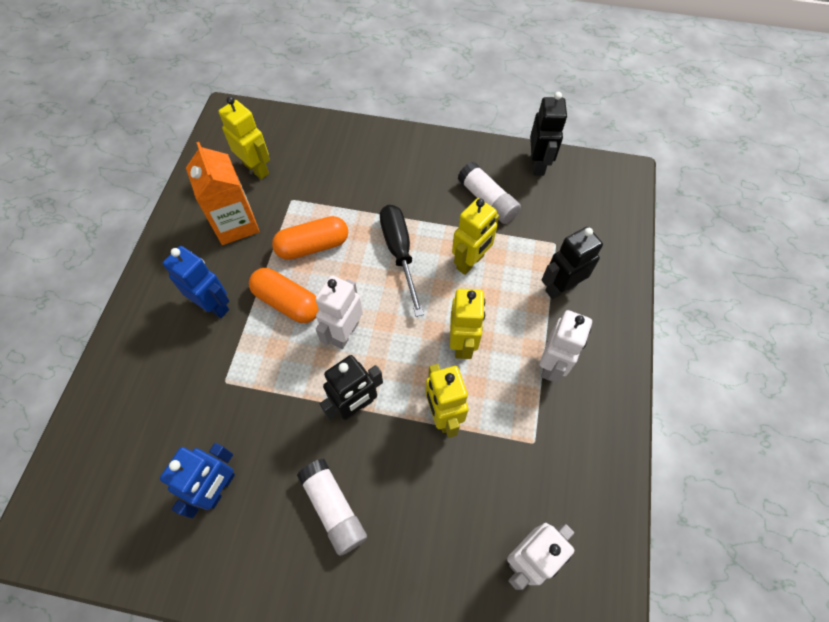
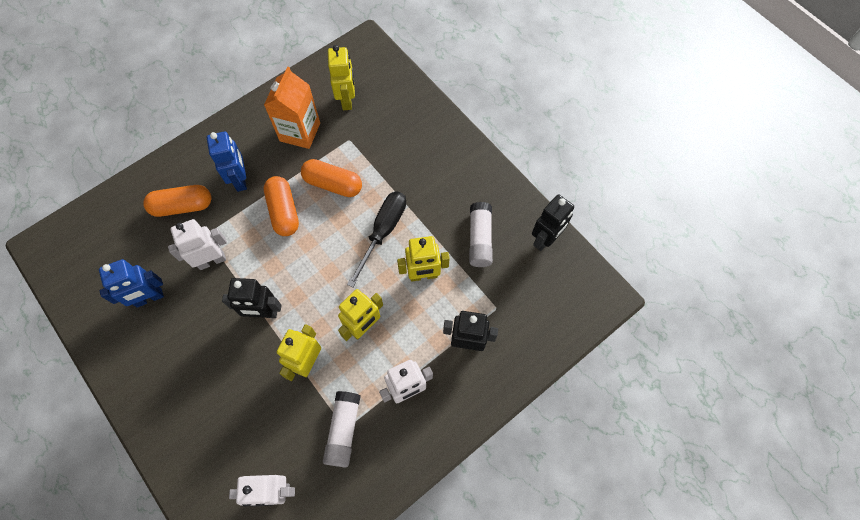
camera: 40 degrees right, 5 degrees up
white glue stick [297,459,367,556] -> white glue stick moved to [323,391,361,468]
white robot [315,275,363,349] -> white robot moved to [168,219,227,270]
none -> orange capsule [143,185,211,217]

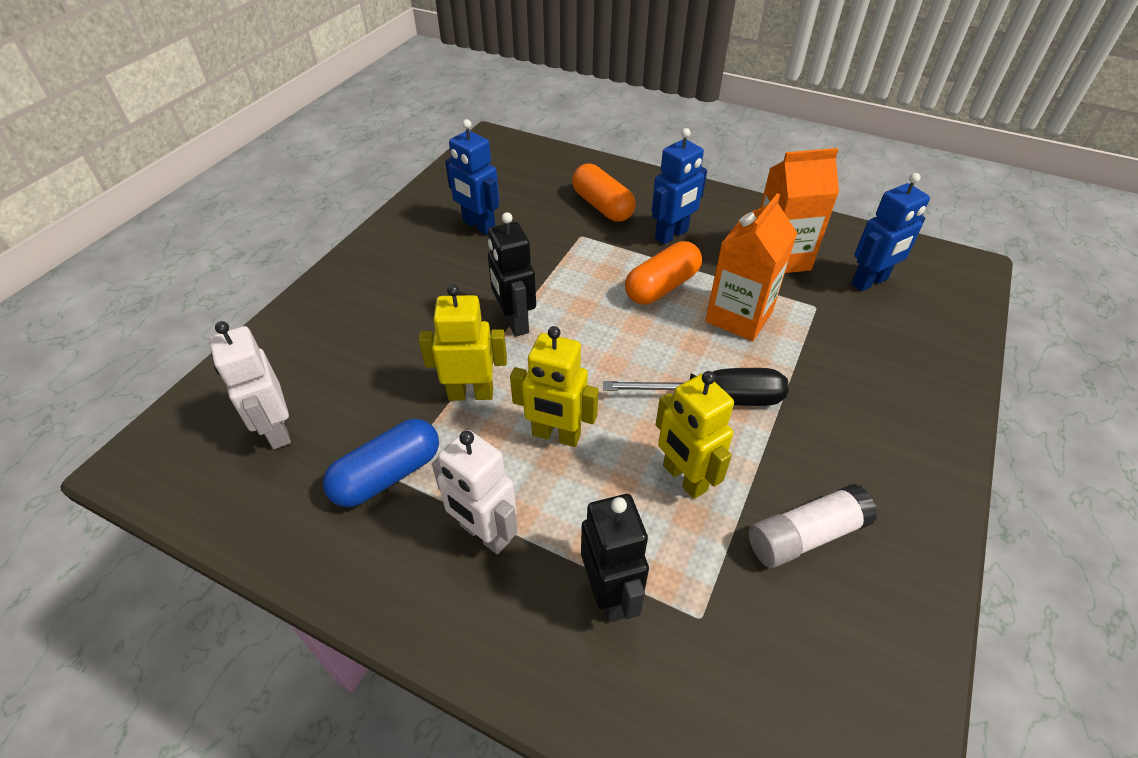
camera: 65 degrees right, 20 degrees down
white robot [168,219,227,270] -> none
orange capsule [301,159,362,197] -> orange carton [705,193,797,341]
white glue stick [323,391,361,468] -> blue capsule [323,419,439,507]
yellow robot [328,45,355,110] -> blue robot [851,173,930,292]
black robot [532,194,574,251] -> none

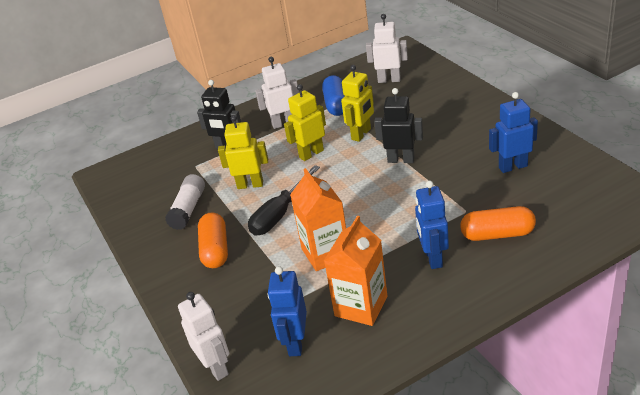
camera: 130 degrees right, 10 degrees down
orange capsule [625,241,702,304] -> orange capsule moved to [198,212,228,268]
none -> white robot [178,292,229,381]

